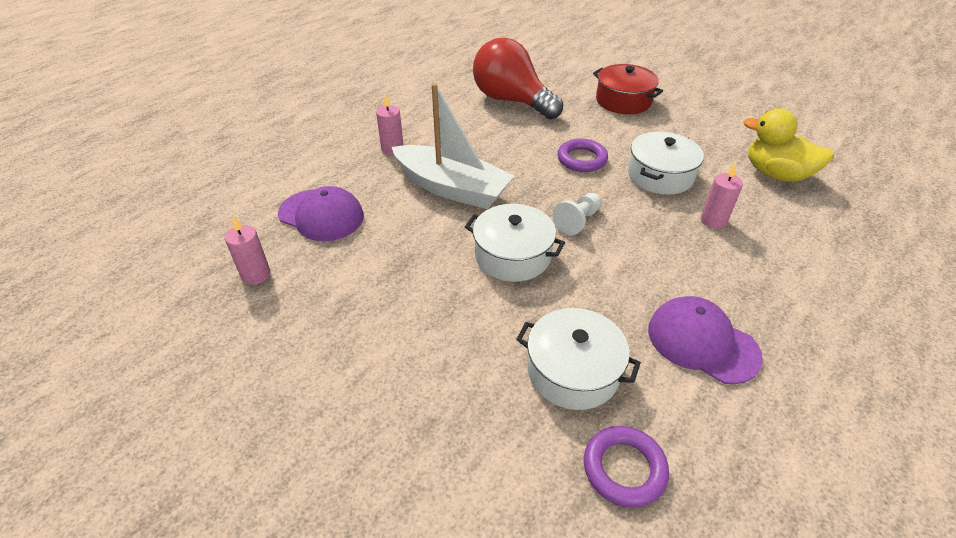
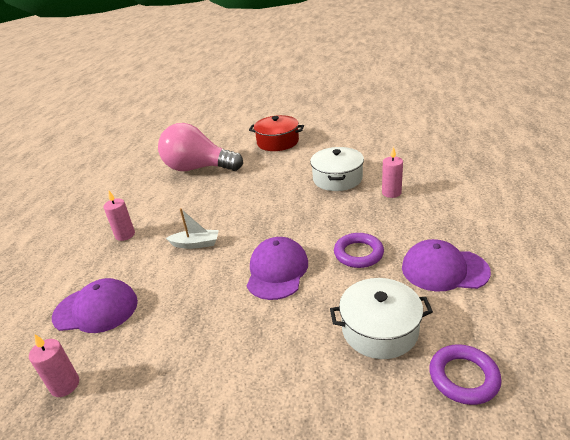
camera: 25 degrees left, 10 degrees down
white boat [392,83,514,209] -> white boat [166,208,219,249], size x0.47
white pot [465,204,565,282] -> purple cap [247,237,308,300]
red light bulb [473,38,563,120] -> pink light bulb [158,123,243,171]
white pawn [553,193,602,235] -> none
purple ring [557,139,608,172] -> purple ring moved to [334,233,384,268]
yellow duck [743,108,834,182] -> none

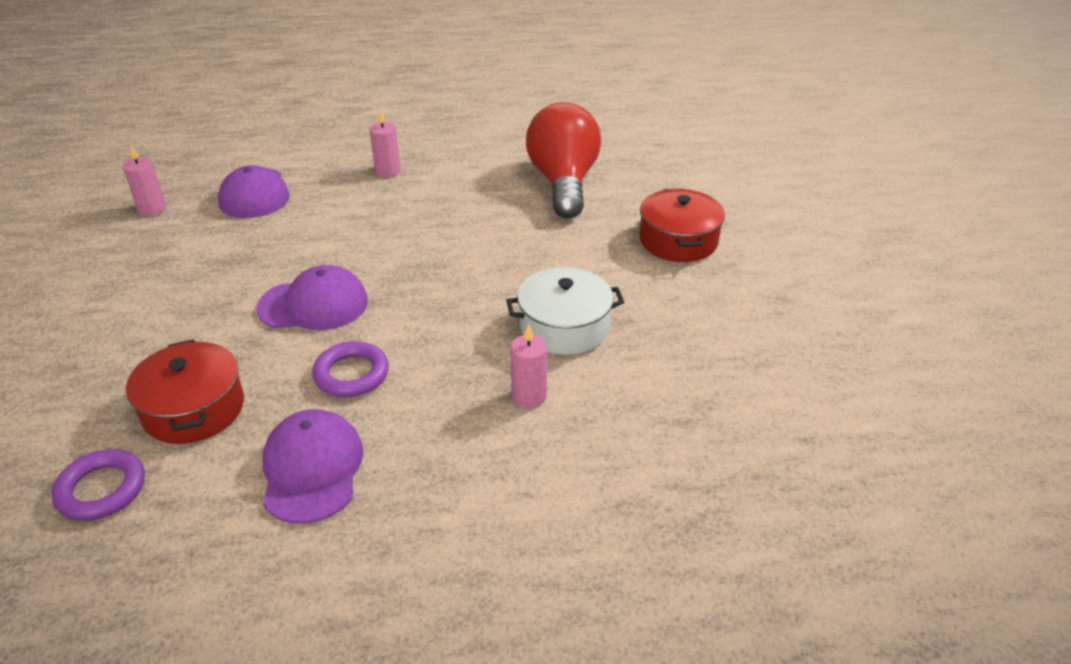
camera: 70 degrees right, 5 degrees up
pink light bulb [158,123,243,171] -> red light bulb [526,102,601,218]
white boat [166,208,219,249] -> none
white pot [330,278,433,359] -> red pot [126,339,244,444]

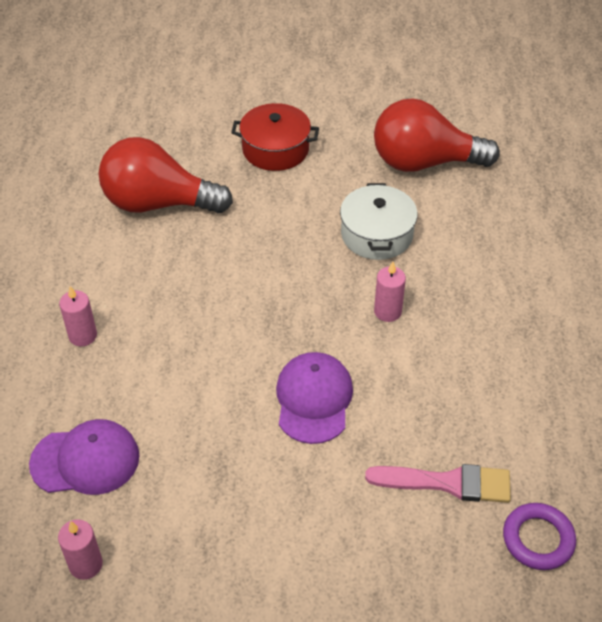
camera: 80 degrees left, 10 degrees up
red pot [126,339,244,444] -> pink brush [365,464,511,503]
purple cap [262,409,364,524] -> none
purple ring [312,341,389,397] -> none
pink candle [510,323,547,408] -> pink candle moved to [374,262,406,322]
none -> red light bulb [374,98,500,172]

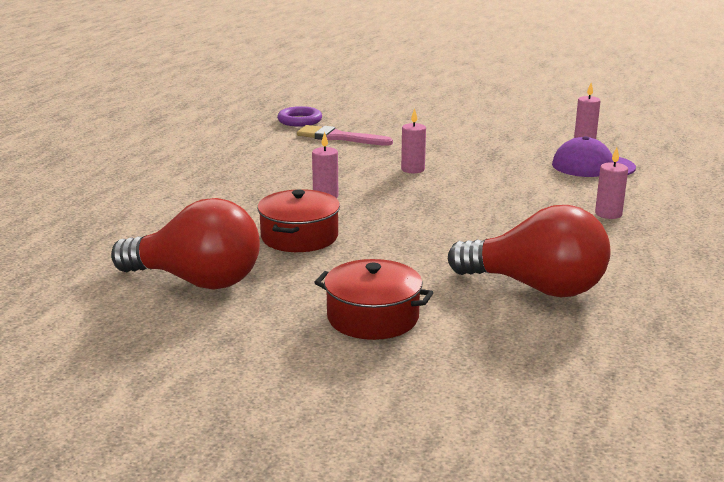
camera: 165 degrees left, 25 degrees down
purple cap [276,352,353,444] -> pink candle [401,108,426,173]
white pot [340,183,418,260] -> red pot [257,189,340,252]

